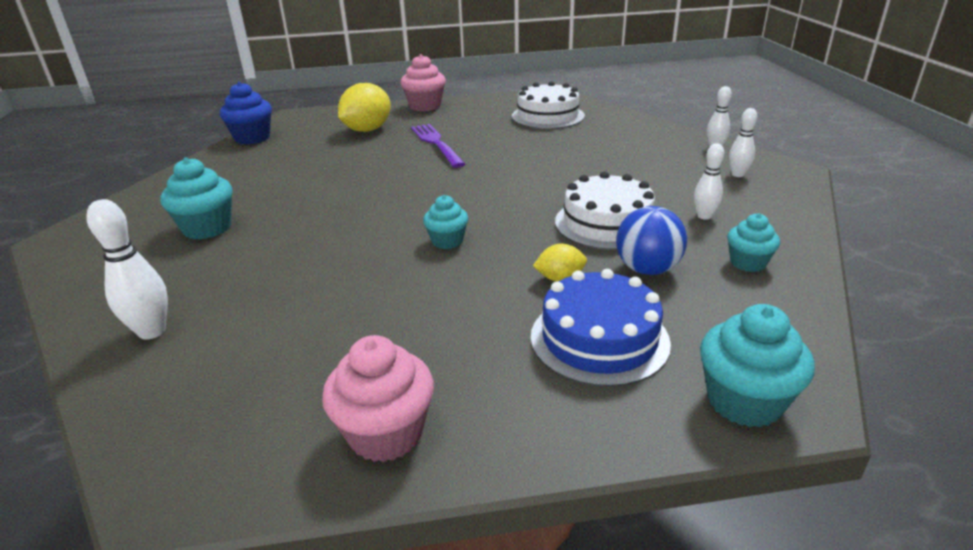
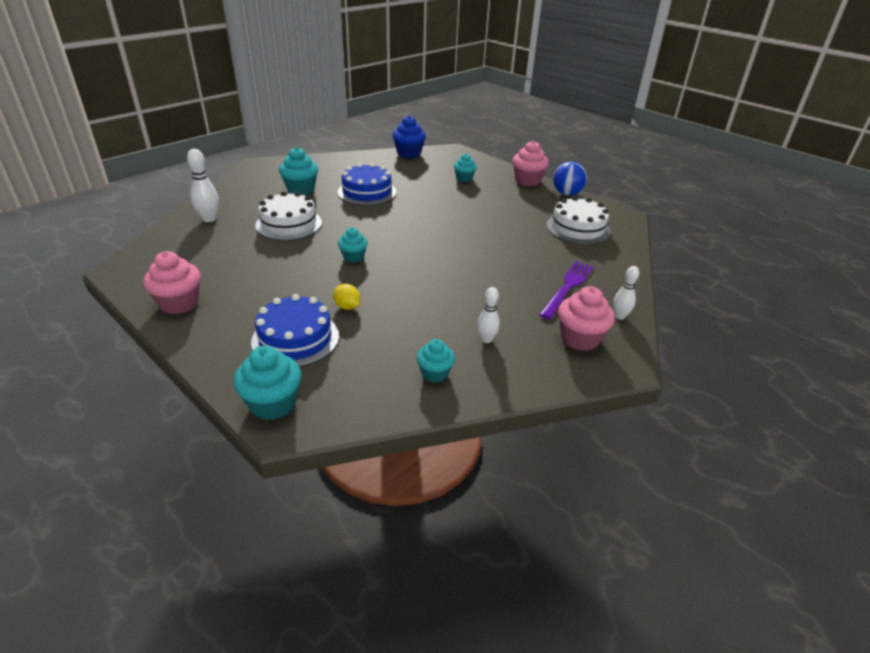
camera: 50 degrees right, 5 degrees up
yellow lemon [338,83,391,132] -> turquoise cupcake [454,153,477,182]
purple fork [411,124,465,168] -> purple fork moved to [539,261,594,320]
white cake [555,171,655,250] -> white cake moved to [255,191,322,240]
blue ball [616,206,687,275] -> blue ball moved to [553,162,587,196]
white bowling pin [729,108,757,177] -> pink cupcake [558,286,615,351]
none -> blue cake [338,163,396,205]

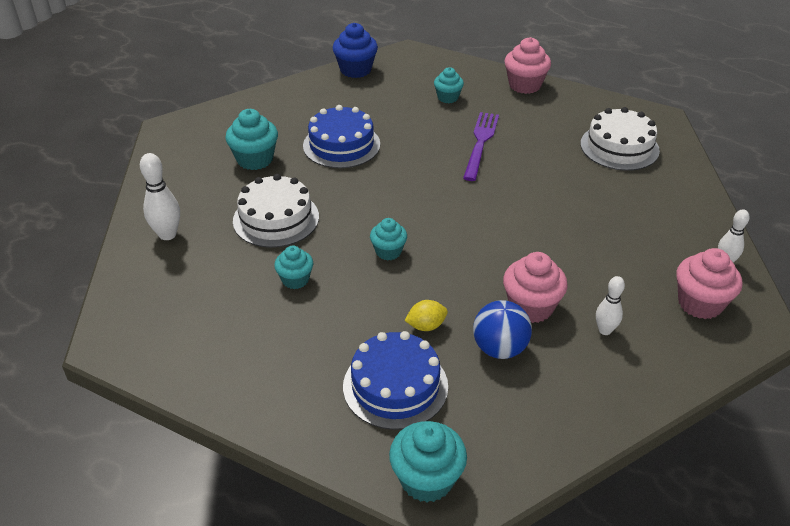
camera: 15 degrees left, 5 degrees up
pink cupcake [143,251,201,314] -> pink cupcake moved to [503,252,568,323]
yellow lemon [333,284,360,310] -> yellow lemon turned 45 degrees counterclockwise [405,300,448,331]
turquoise cupcake [417,339,455,383] -> turquoise cupcake moved to [274,246,313,289]
purple fork [539,261,594,320] -> purple fork moved to [463,112,499,181]
blue ball [553,162,587,196] -> blue ball moved to [473,300,532,359]

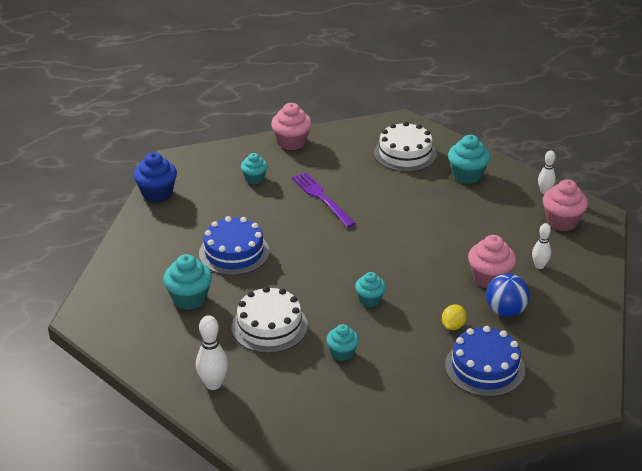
camera: 45 degrees left, 5 degrees down
turquoise cupcake [389,421,467,503] -> turquoise cupcake moved to [448,135,490,184]

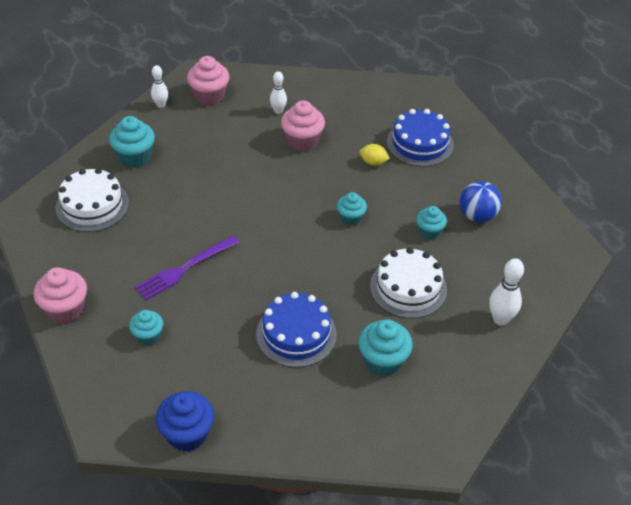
camera: 100 degrees left, 10 degrees up
blue ball [486,274,530,317] -> blue ball moved to [460,181,501,223]

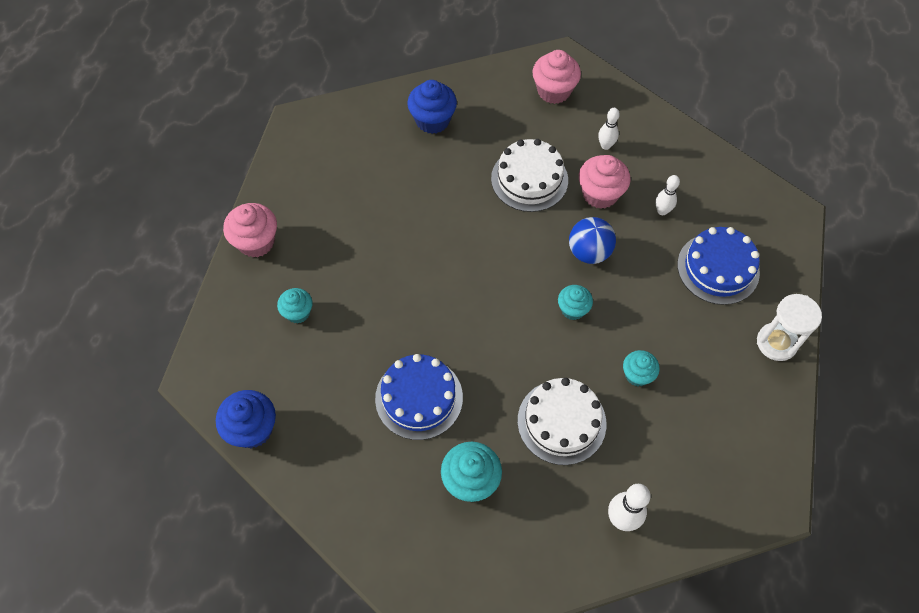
camera: 40 degrees right, 15 degrees up
white cake [56,168,129,232] -> white cake moved to [491,139,568,212]
turquoise cupcake [109,116,155,167] -> blue cupcake [407,80,457,134]
purple fork [135,236,240,300] -> none
white bowling pin [151,65,168,108] -> white bowling pin moved to [655,175,680,215]
yellow lemon [360,144,390,166] -> none
blue ball [460,181,501,223] -> blue ball moved to [569,217,616,264]
none -> white hourglass [757,294,822,361]

